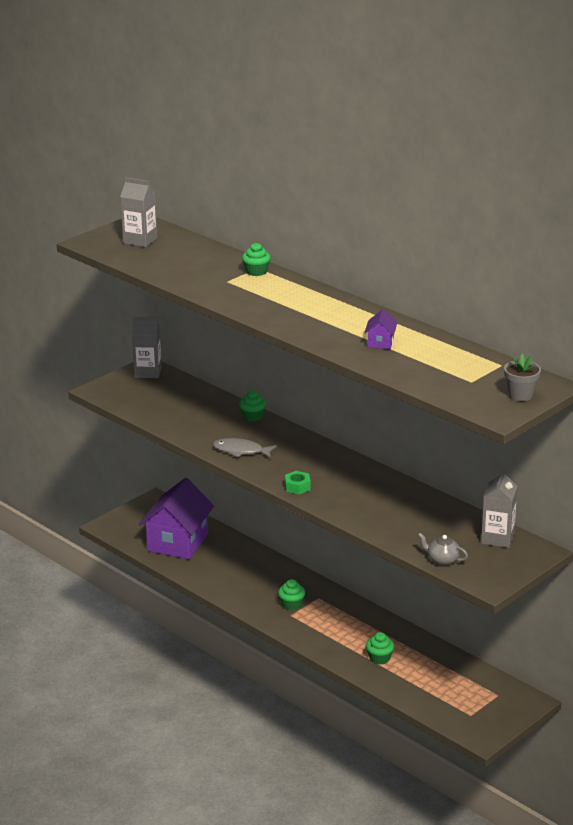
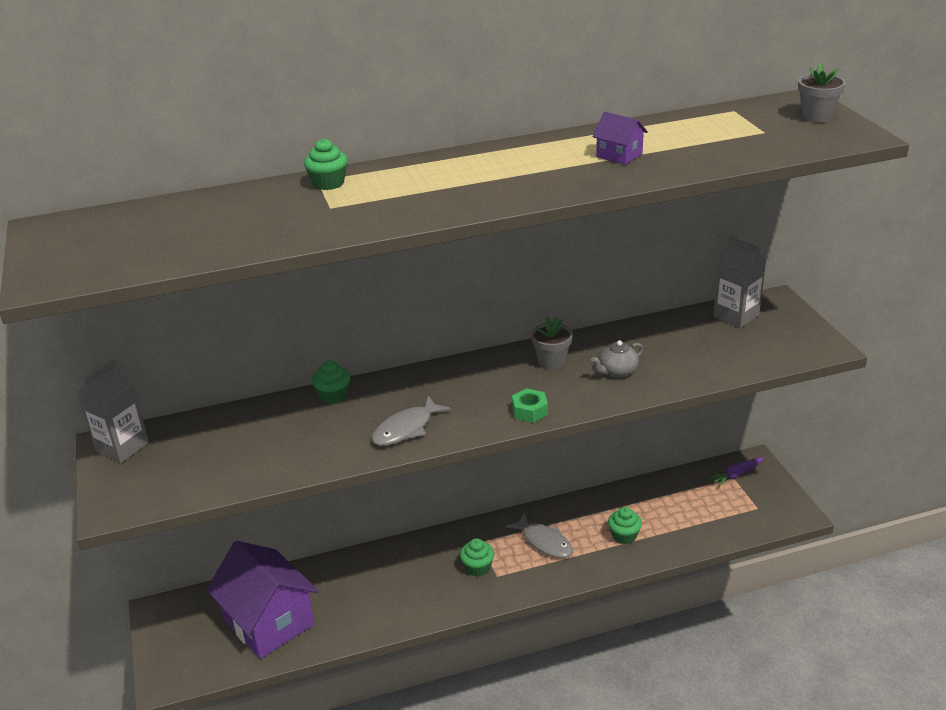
camera: 60 degrees left, 5 degrees up
grey carton [120,177,158,247] -> none
grey teapot [418,533,468,566] -> grey teapot moved to [591,340,643,378]
none -> grey fish [506,513,573,558]
none -> grey flower pot [531,317,573,370]
none -> purple carrot [709,457,764,487]

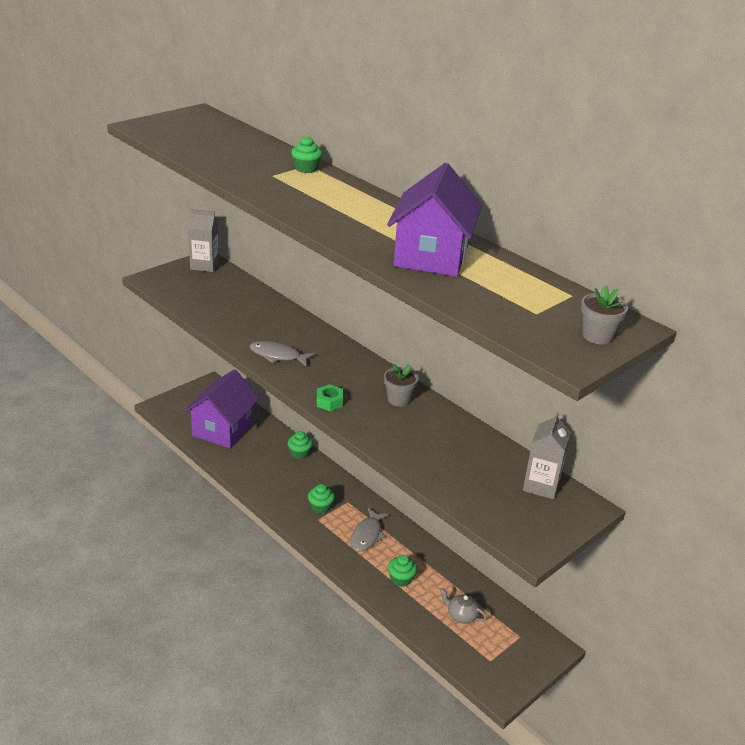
camera: 60 degrees right, 0 degrees up
green cupcake [312,360,350,404] -> green cupcake moved to [288,431,313,459]
grey teapot [591,340,643,378] -> grey teapot moved to [440,588,487,624]
purple house [592,112,648,165] -> purple house [387,163,482,277], size x2.36
purple carrot [709,457,764,487] -> none

